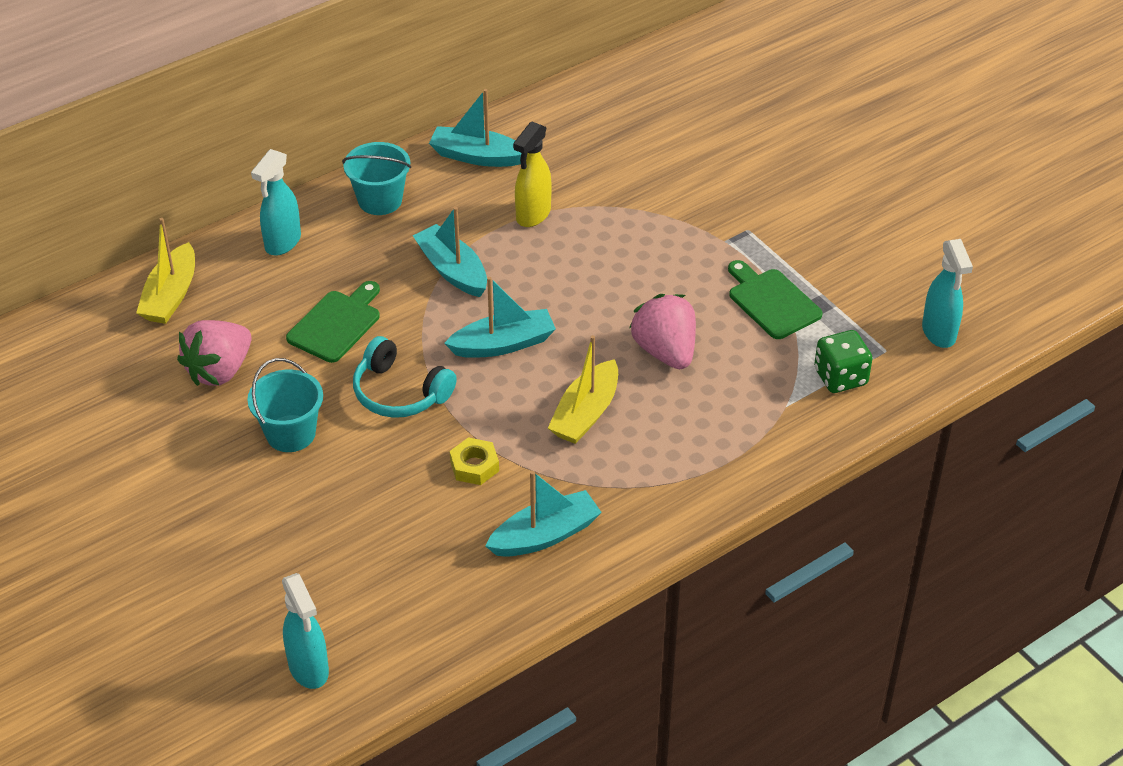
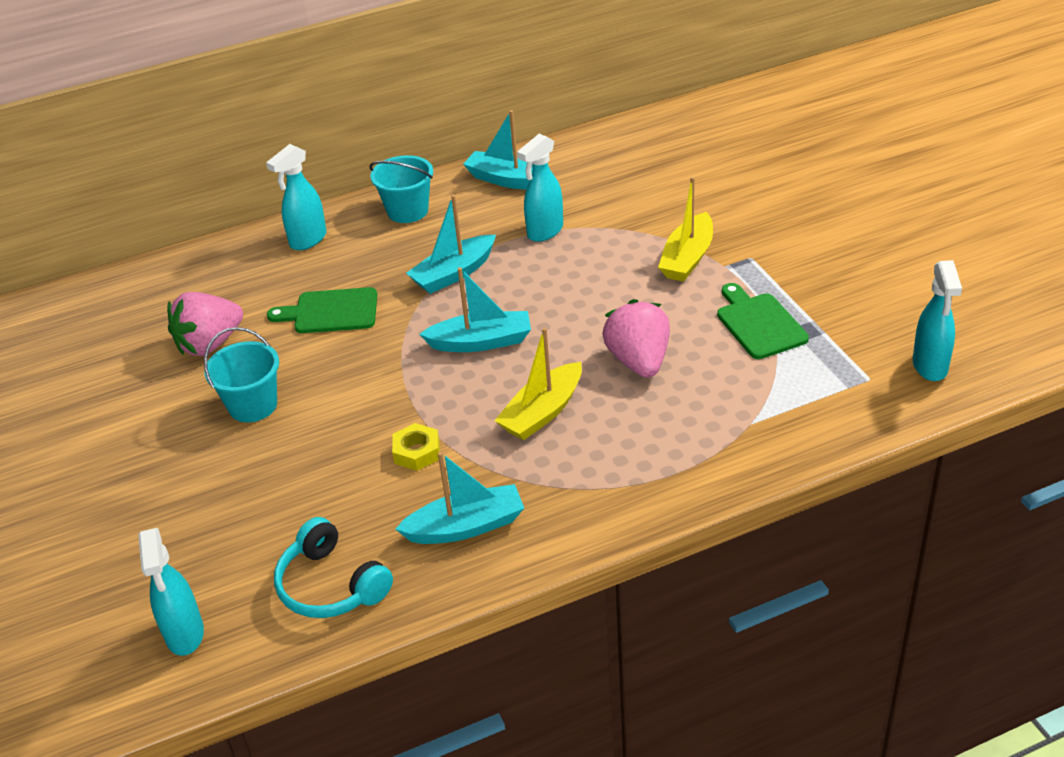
camera: 15 degrees right, 5 degrees down
yellow boat [136,218,195,324] -> yellow boat moved to [658,177,713,282]
green cutting board [286,281,380,363] -> green cutting board turned 135 degrees counterclockwise [267,287,377,333]
turquoise headphones [353,336,457,418] -> turquoise headphones moved to [274,517,393,618]
turquoise boat [413,207,487,297] -> turquoise boat turned 105 degrees counterclockwise [406,195,496,294]
yellow spray bottle [513,121,552,227] -> turquoise spray bottle [517,134,563,242]
green dice [814,330,873,393] -> none

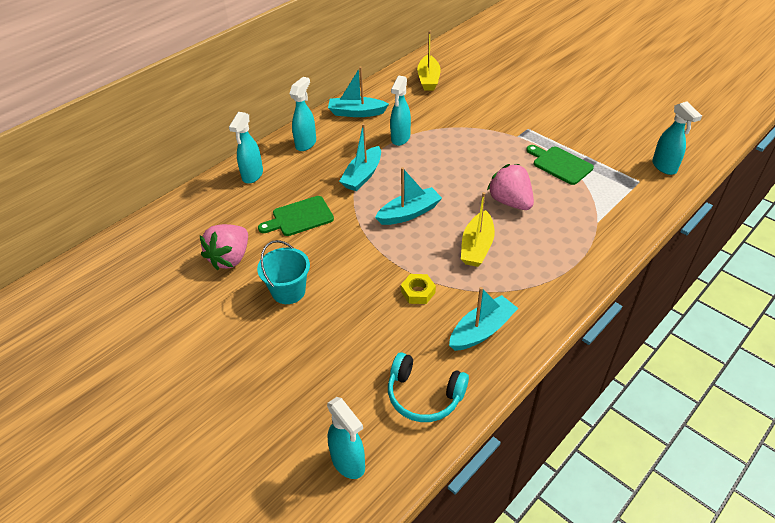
camera: 25 degrees left, 5 degrees up
turquoise bucket [370,155,433,223] -> turquoise spray bottle [290,77,316,151]
yellow boat [658,177,713,282] -> yellow boat moved to [417,31,441,90]

